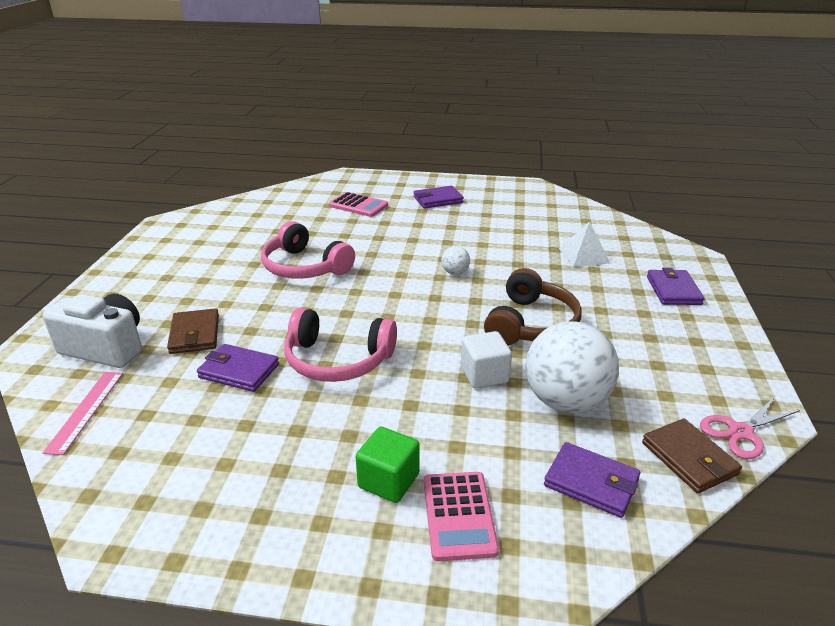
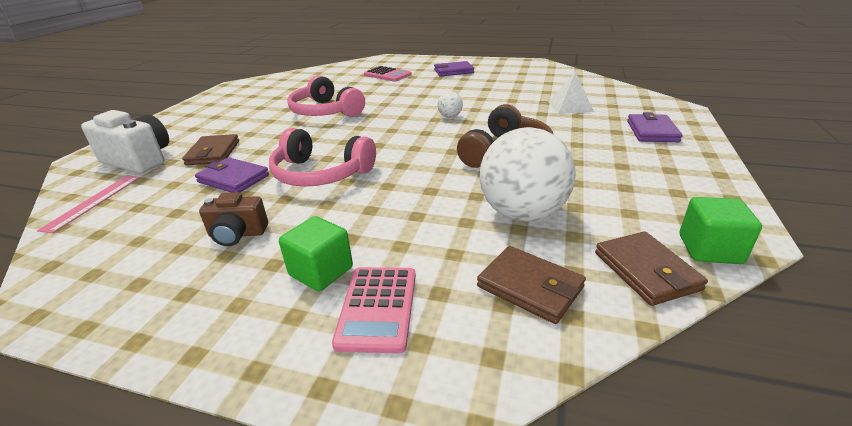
camera: 10 degrees right, 0 degrees up
white cube [461,331,512,388] -> none
purple wallet [544,442,640,518] -> brown wallet [477,246,586,324]
pink scissors [700,398,800,459] -> green cube [680,197,762,264]
none -> brown camera [199,192,268,246]

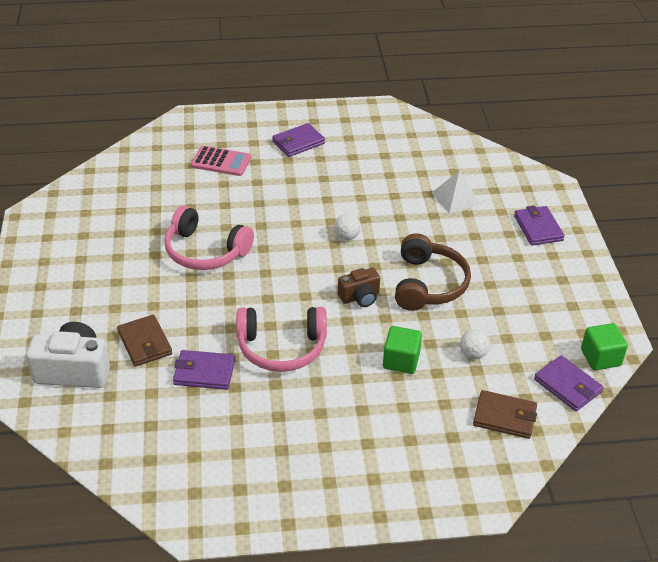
camera: 25 degrees left, 10 degrees up
pink ruler [37,176,140,233] -> none
brown camera [199,192,268,246] -> brown camera moved to [338,268,380,307]
green cube [279,216,353,291] -> green cube moved to [383,326,422,374]
pink calculator [332,267,416,353] -> none
white ball [479,127,576,222] -> white ball [460,329,490,359], size x0.43
brown wallet [595,231,708,306] -> purple wallet [534,355,604,411]

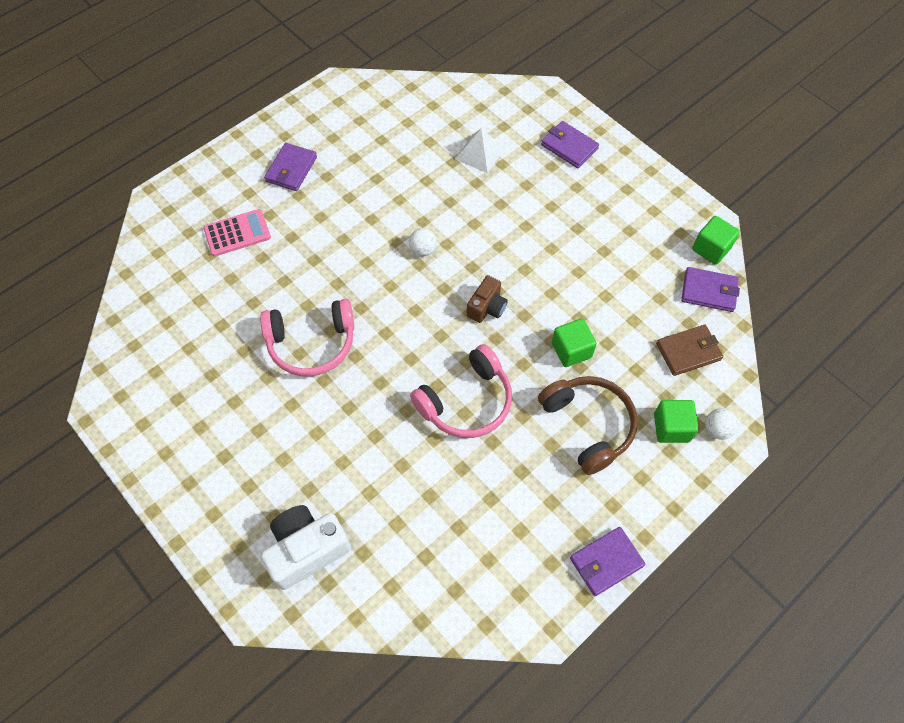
camera: 35 degrees left, 20 degrees up
brown wallet [117,315,172,366] -> none
purple wallet [173,350,235,390] -> purple wallet moved to [570,527,646,596]
brown headphones [395,233,471,311] -> brown headphones moved to [538,376,638,475]
white ball [460,329,490,359] -> white ball moved to [705,408,738,440]
none -> green cube [654,400,699,443]

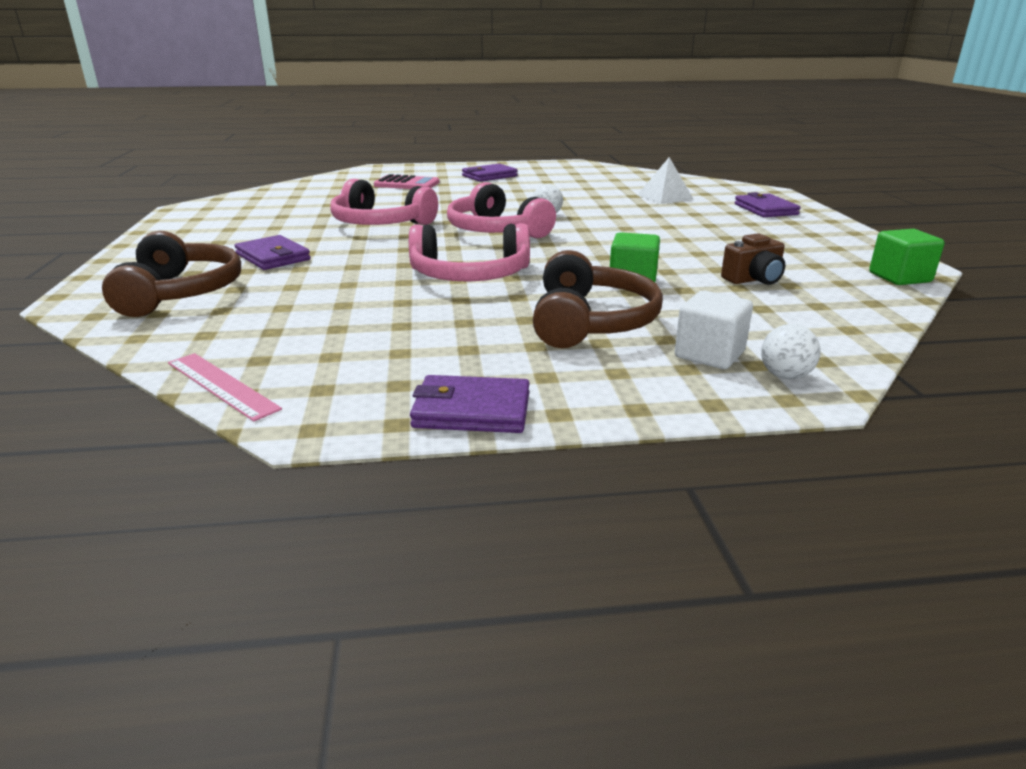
camera: 35 degrees right, 35 degrees down
white camera [261,505,351,590] -> brown headphones [102,231,241,317]
brown camera [467,275,508,323] -> brown camera moved to [721,233,785,285]
green cube [654,400,699,443] -> white cube [675,291,753,369]
brown wallet [656,325,723,376] -> none
purple wallet [681,267,740,312] -> purple wallet moved to [234,235,311,270]
none -> pink ruler [168,353,282,421]
none -> pink headphones [447,182,556,238]

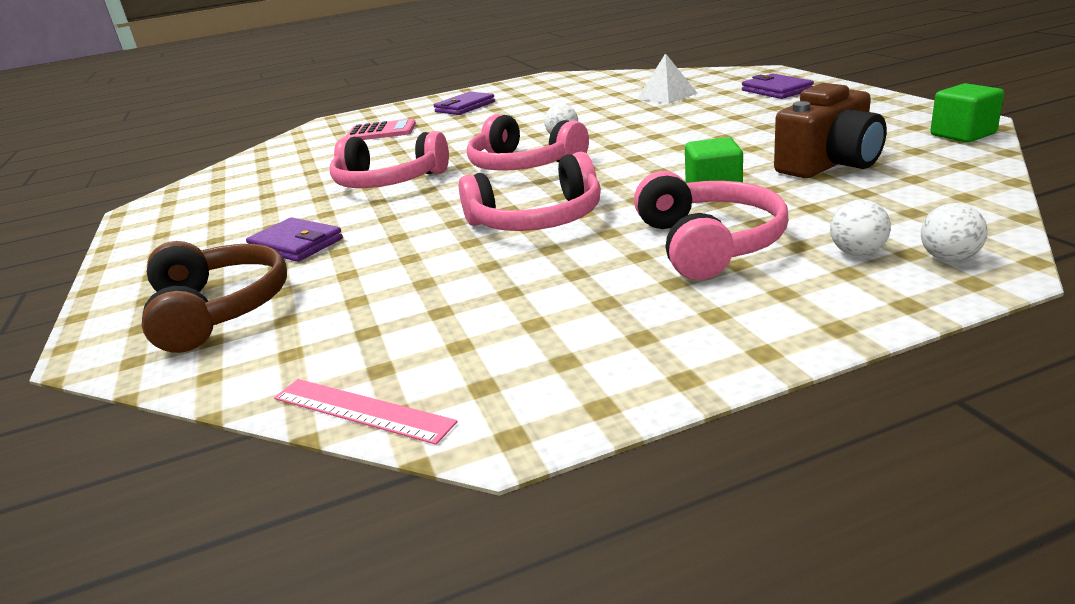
camera: 10 degrees left, 0 degrees up
purple wallet [410,375,529,433] -> none
brown headphones [533,250,663,348] -> pink headphones [634,171,788,280]
white cube [675,291,753,369] -> white ball [830,200,891,256]
brown camera [721,233,785,285] -> brown camera [774,83,887,178], size x1.67

